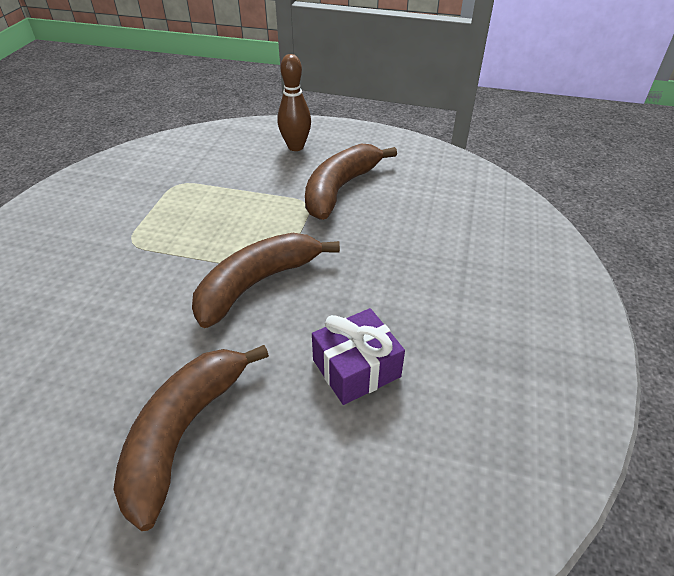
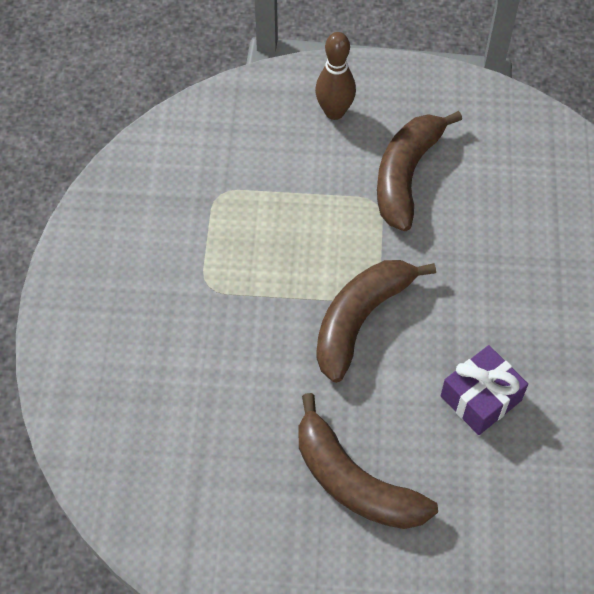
camera: 10 degrees left, 15 degrees up
brown banana [113,345,269,531] -> brown banana turned 60 degrees counterclockwise [299,393,438,529]

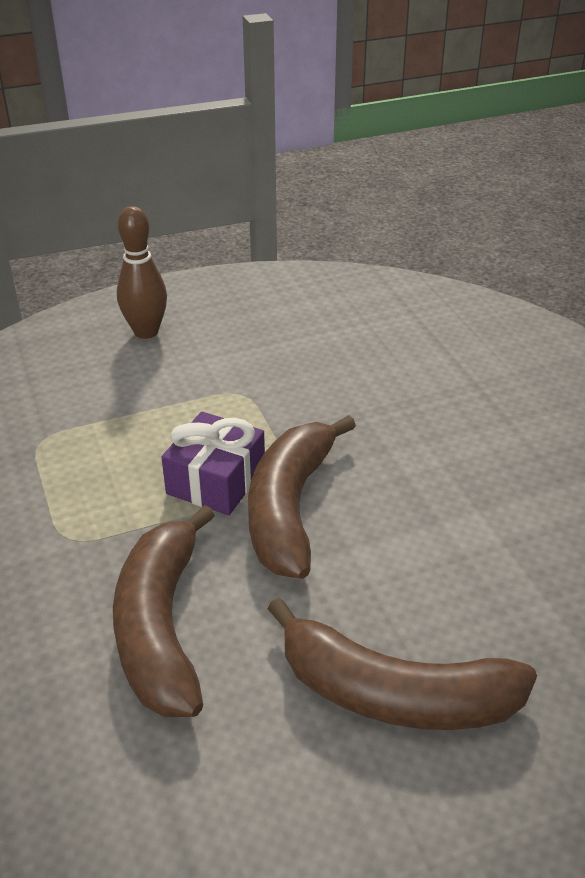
camera: 25 degrees left, 20 degrees down
brown banana [377,111,462,231] -> brown banana moved to [113,505,215,717]
purple gift [441,345,528,435] -> purple gift moved to [161,411,265,515]

